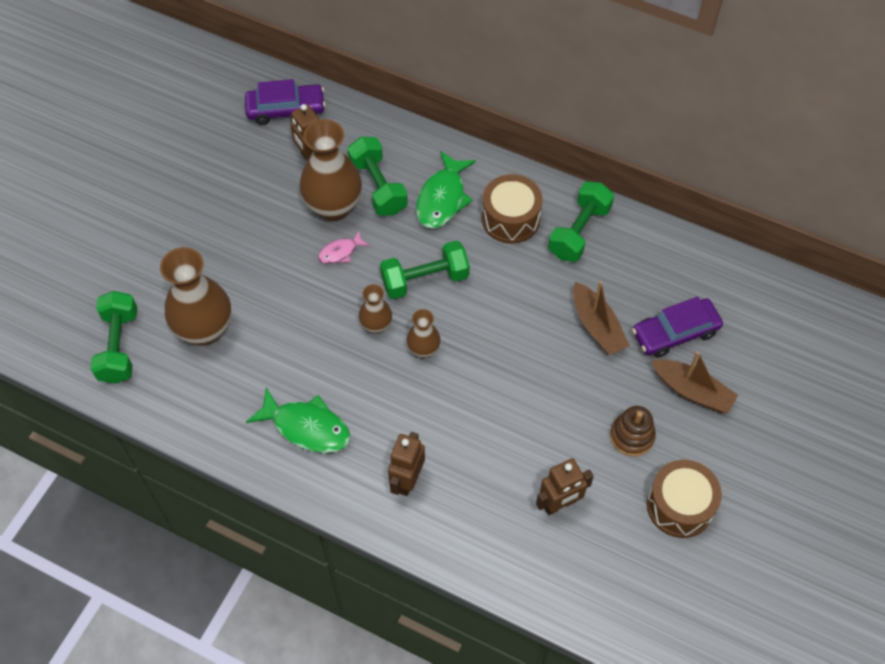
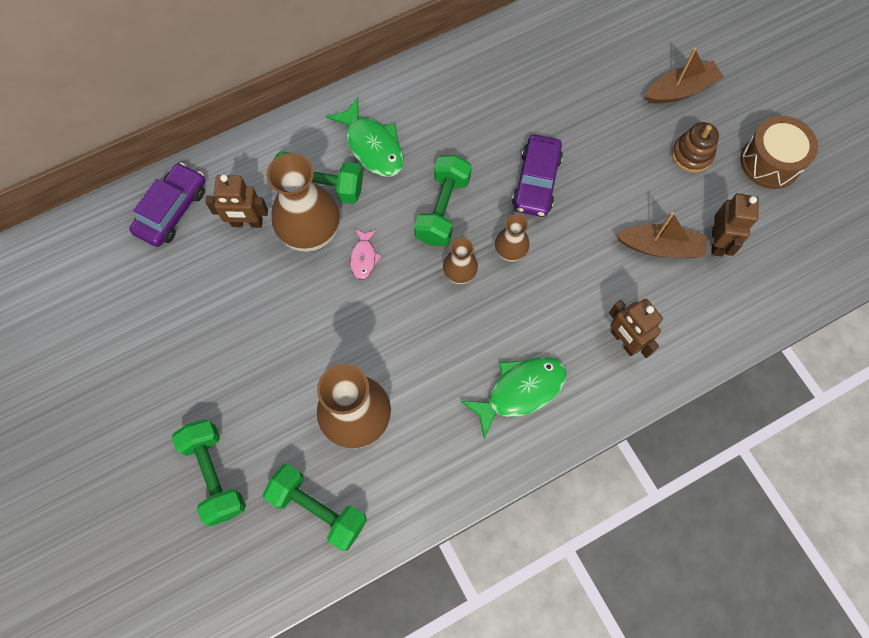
camera: 55 degrees left, 10 degrees up
brown drum [482,174,543,244] -> none
green dumbbell [548,182,614,262] -> green dumbbell moved to [172,419,246,526]
brown boat [573,281,630,355] -> brown boat moved to [615,212,707,258]
purple car [632,297,723,358] -> purple car moved to [512,135,563,217]

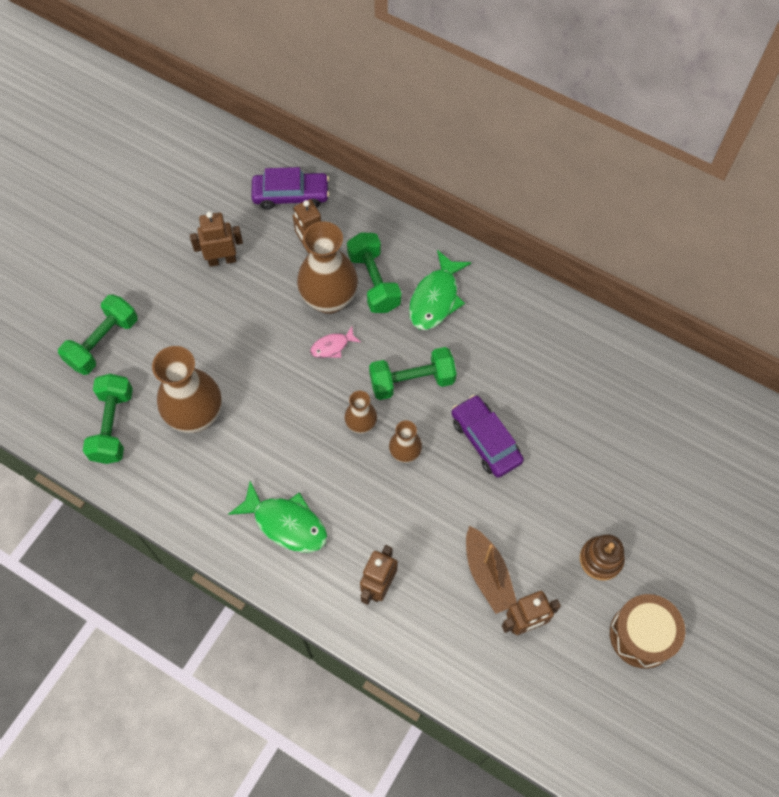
camera: 60 degrees right, 5 degrees down
purple car [512,135,563,217] -> purple car turned 75 degrees clockwise [451,395,524,478]
brown boat [645,48,724,104] -> none
none -> brown robot [190,212,243,267]

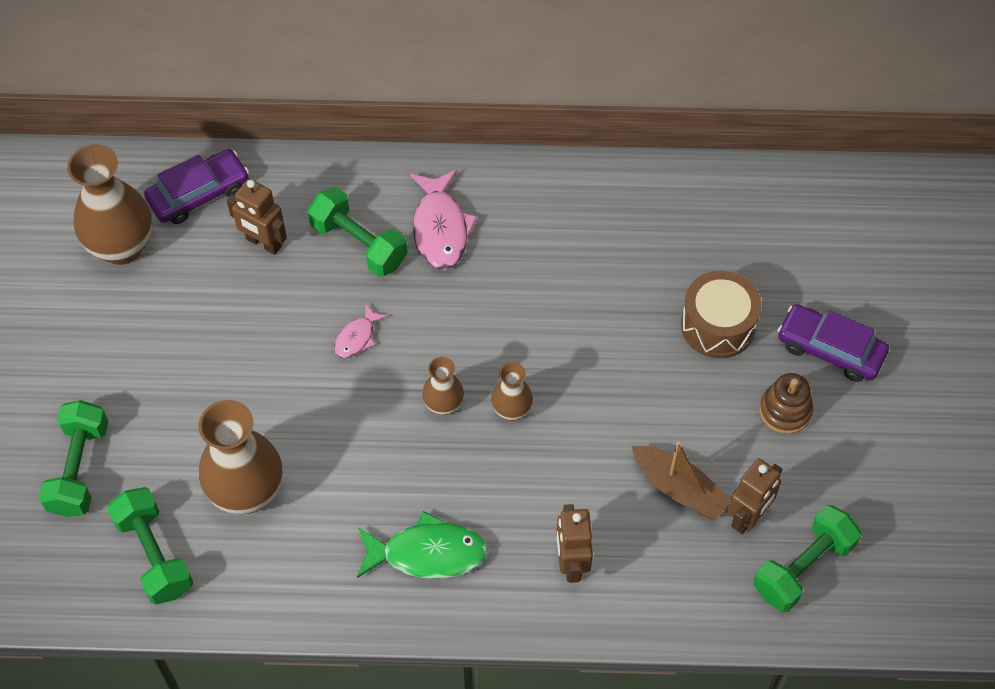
camera: 30 degrees left, 5 degrees down
brown robot [190,212,243,267] -> none
brown vase [297,222,358,314] -> brown vase moved to [67,144,152,265]
green dumbbell [369,347,457,400] -> green dumbbell moved to [754,505,862,612]
green fish [409,250,471,330] -> pink fish [410,170,478,270]
purple car [451,395,524,478] -> purple car moved to [777,304,889,382]
brown drum [610,594,685,669] -> brown drum moved to [681,270,761,358]

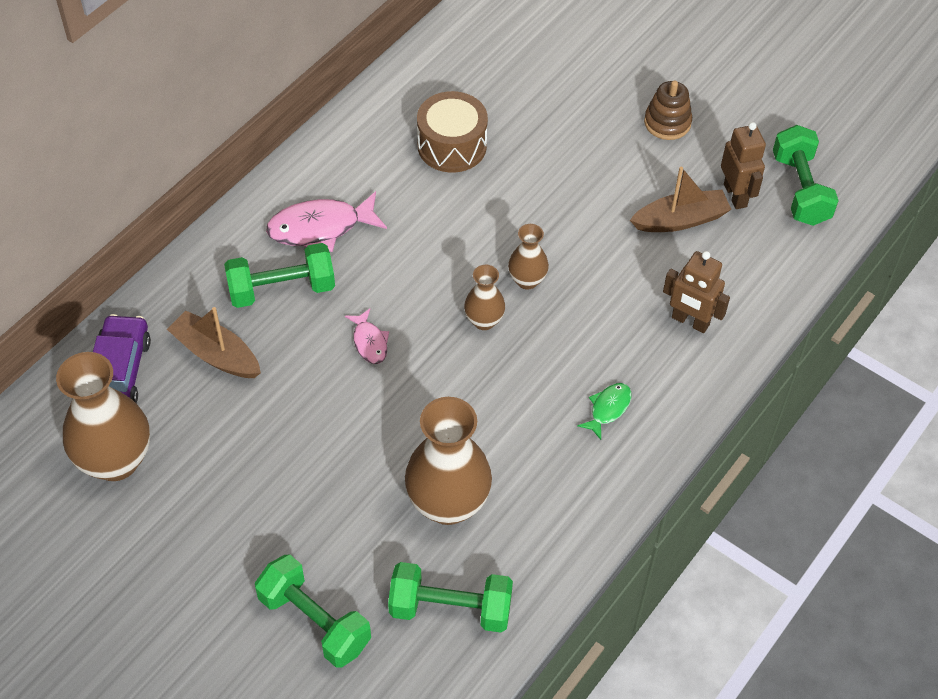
camera: 55 degrees left, 5 degrees down
brown robot [227,179,287,255] -> brown boat [167,307,261,378]
green fish [357,511,488,579] -> green fish [577,383,632,440], size x0.54
pink fish [410,170,478,270] -> pink fish turned 135 degrees clockwise [266,191,387,252]
brown drum [681,270,761,358] -> brown drum moved to [417,91,488,173]
purple car [777,304,889,382] -> none

